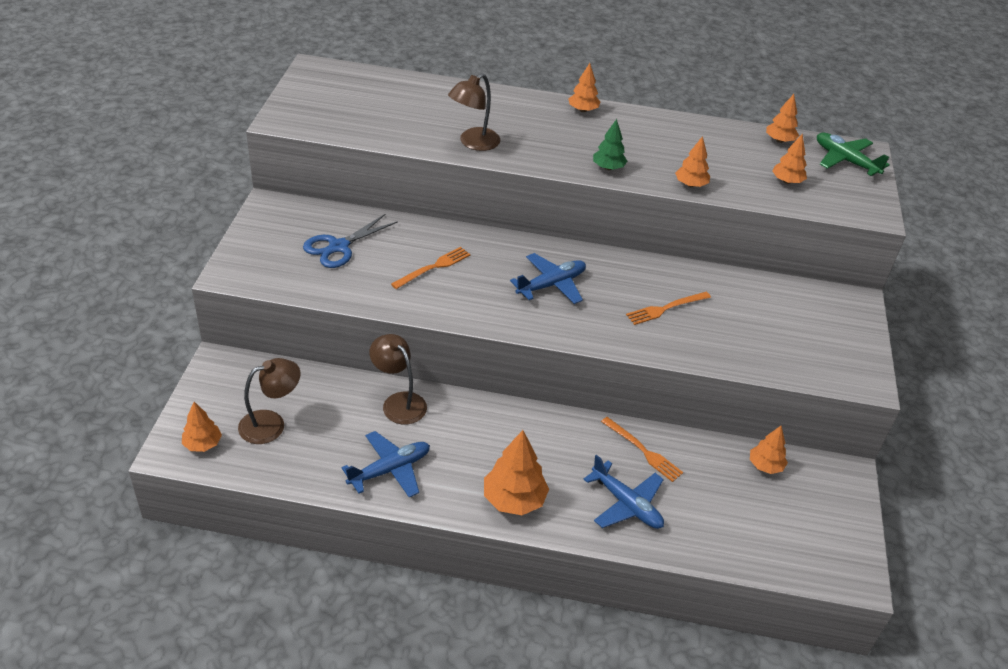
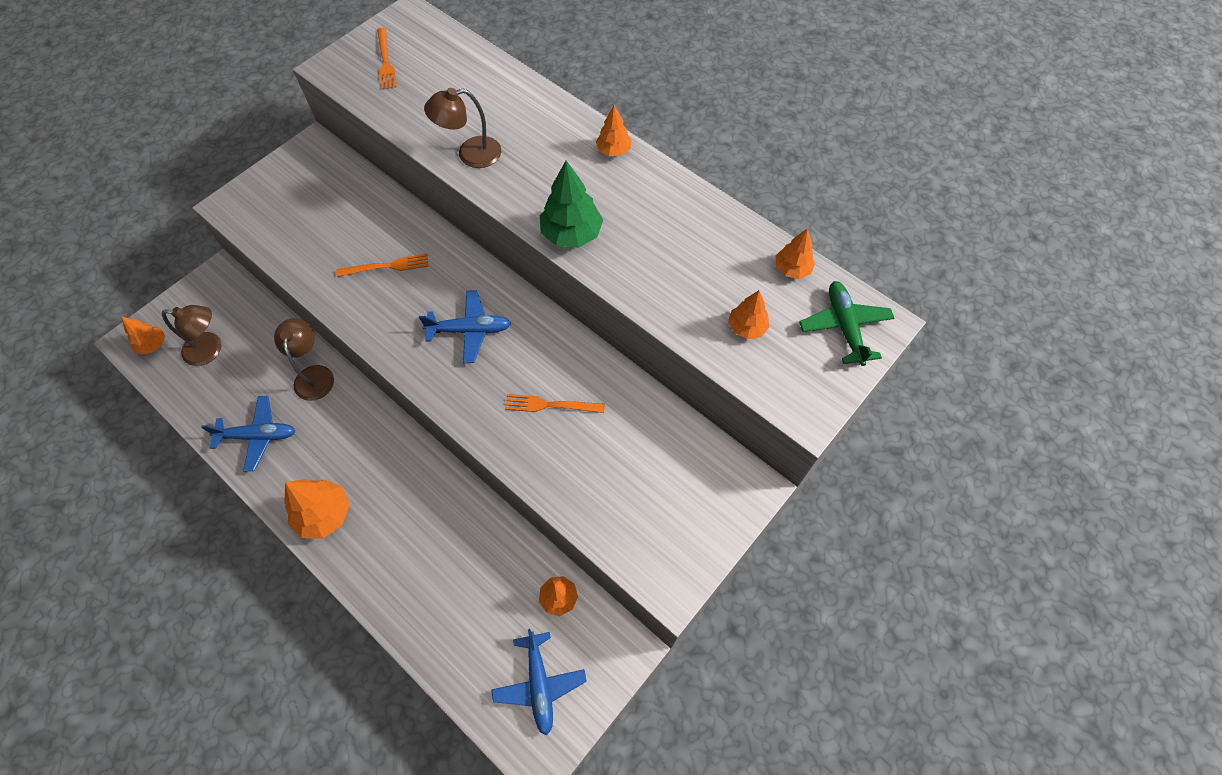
camera: 35 degrees right, 20 degrees up
blue scissors [303,214,398,268] -> none
blue plane [584,455,664,529] -> blue plane moved to [491,629,587,736]
green tree [593,119,627,170] -> green tree [540,160,603,248], size x1.64
orange fork [601,417,683,482] -> orange fork moved to [377,27,397,90]
orange tree [675,136,710,187] -> none

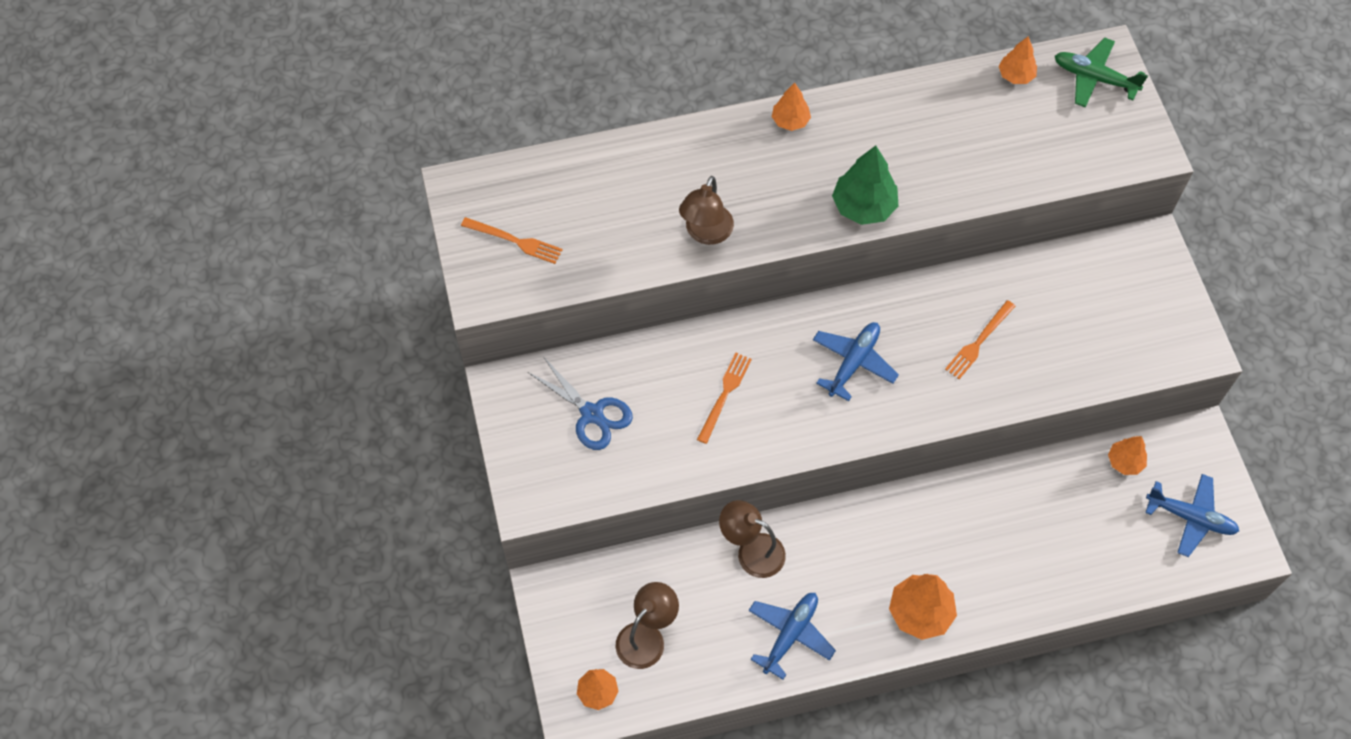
camera: 55 degrees left, 0 degrees up
orange tree [728,290,769,339] -> none
none -> blue scissors [528,358,633,450]

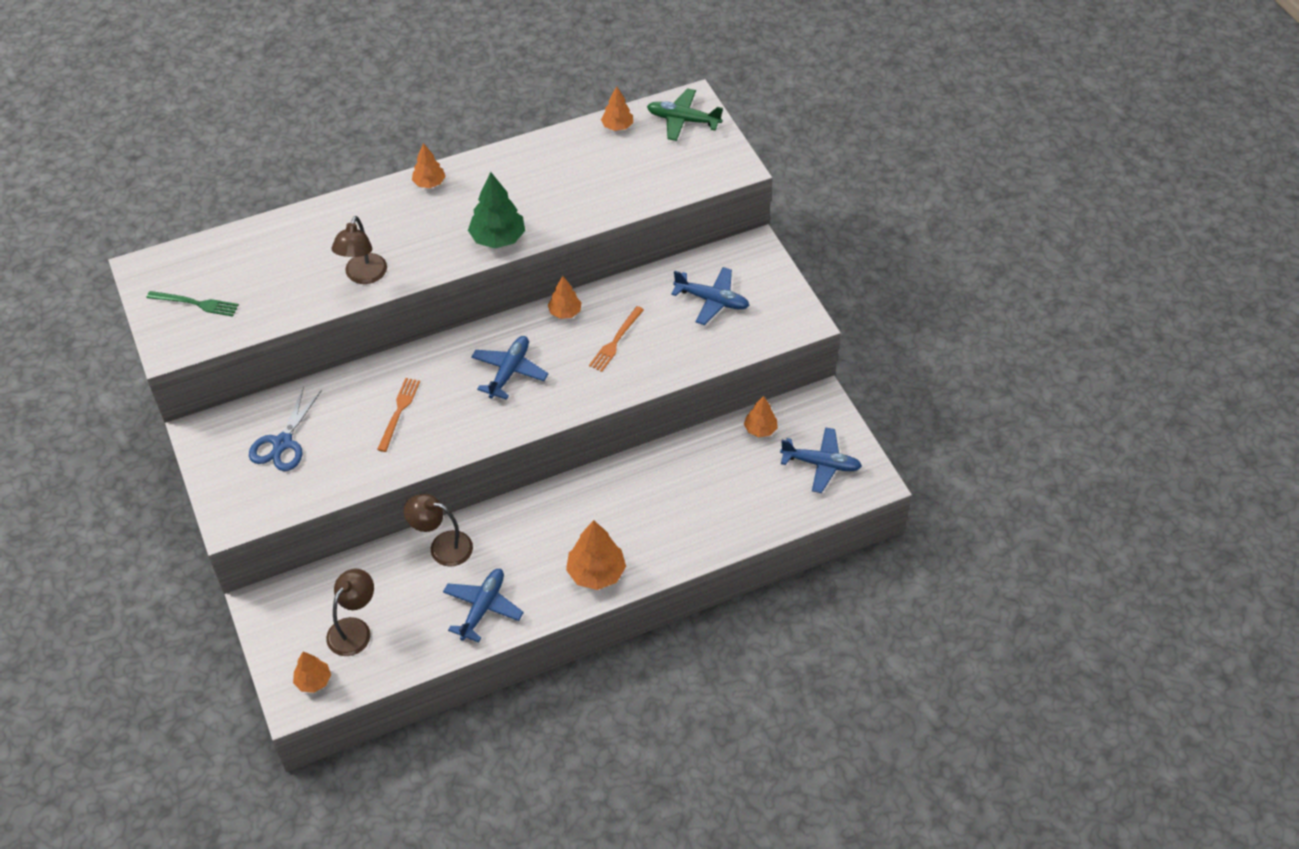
camera: 10 degrees left, 10 degrees down
orange fork [461,217,563,264] -> green fork [147,291,239,317]
blue scissors [528,358,633,450] -> blue scissors turned 75 degrees clockwise [249,386,322,471]
none -> orange tree [548,276,582,319]
none -> blue plane [671,267,750,325]

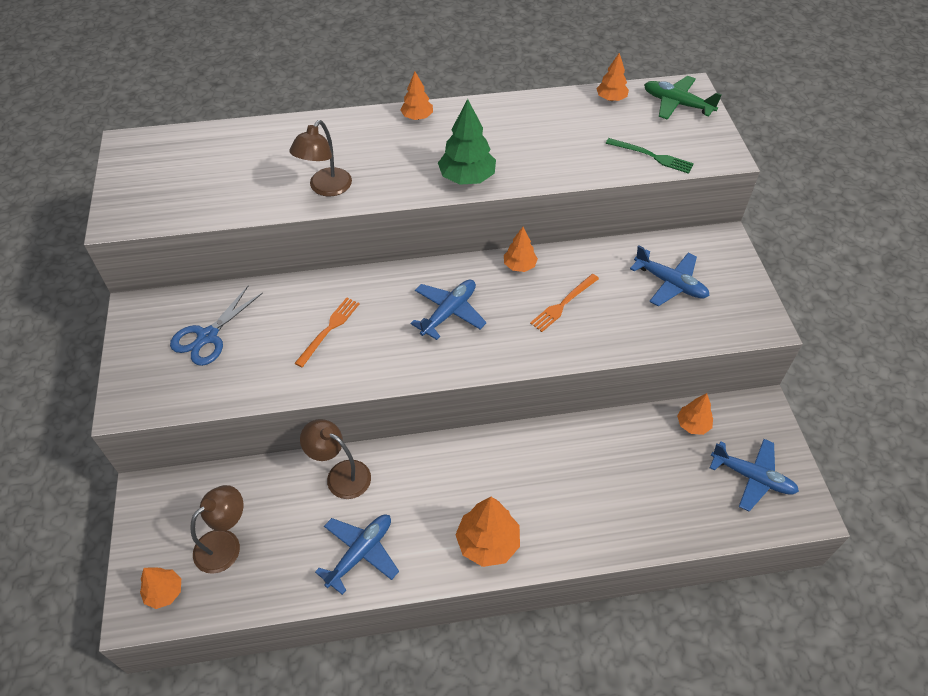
camera: 15 degrees right, 0 degrees up
green fork [147,291,239,317] -> green fork moved to [606,138,694,174]

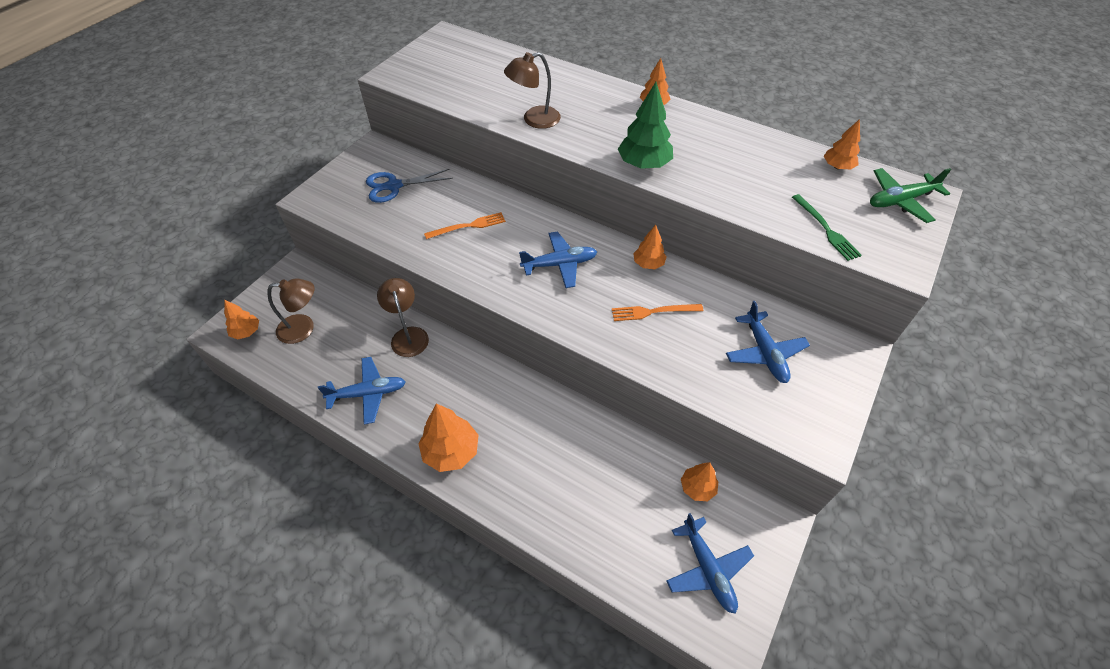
camera: 40 degrees right, 0 degrees up
green plane [644,76,722,120] -> green plane turned 90 degrees counterclockwise [870,168,951,223]

